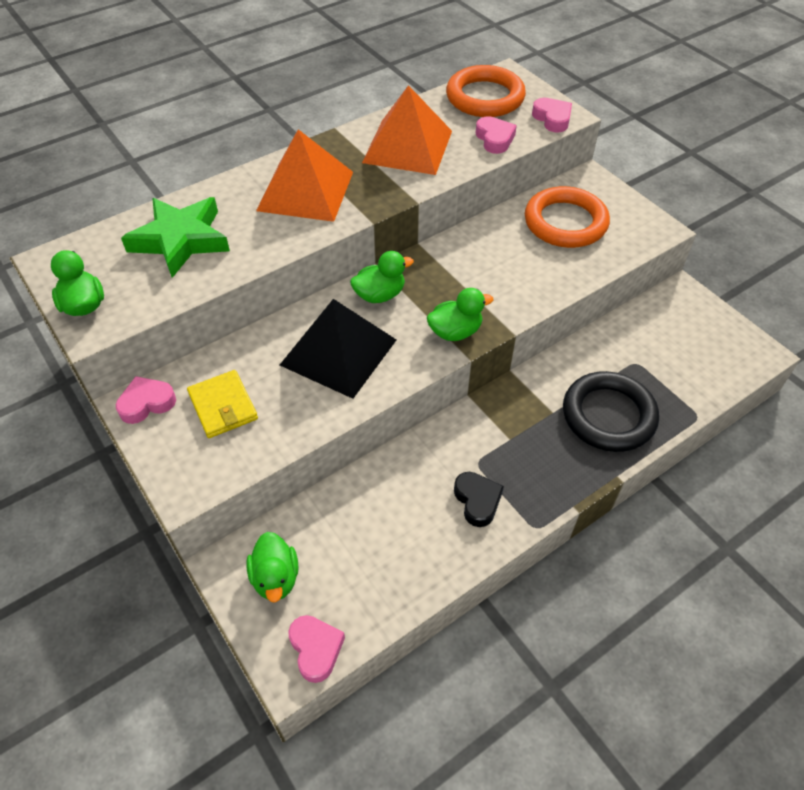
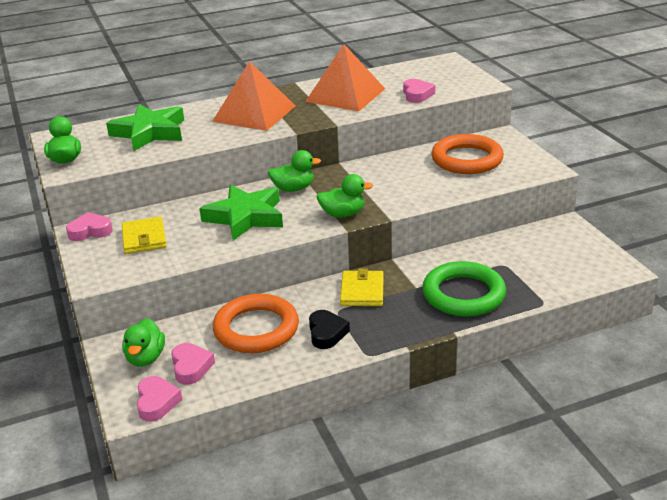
camera: 15 degrees right, 20 degrees down
black pyramid [280,299,396,399] -> green star [199,185,283,241]
orange ring [446,65,526,117] -> orange ring moved to [213,294,299,353]
pink heart [532,98,572,133] -> pink heart moved to [171,343,215,385]
black ring [563,371,659,452] -> green ring [422,261,506,317]
none -> yellow wallet [340,268,384,306]

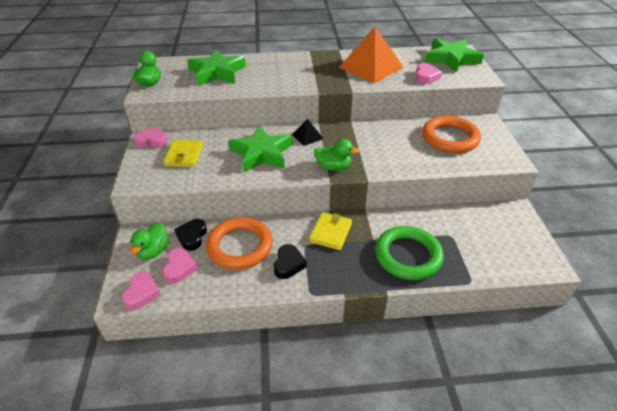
camera: 15 degrees right, 10 degrees up
orange pyramid [212,61,295,131] -> none
green duck [268,150,321,192] -> black pyramid [292,119,324,146]
none -> black heart [174,219,207,251]
none -> green star [425,38,484,73]

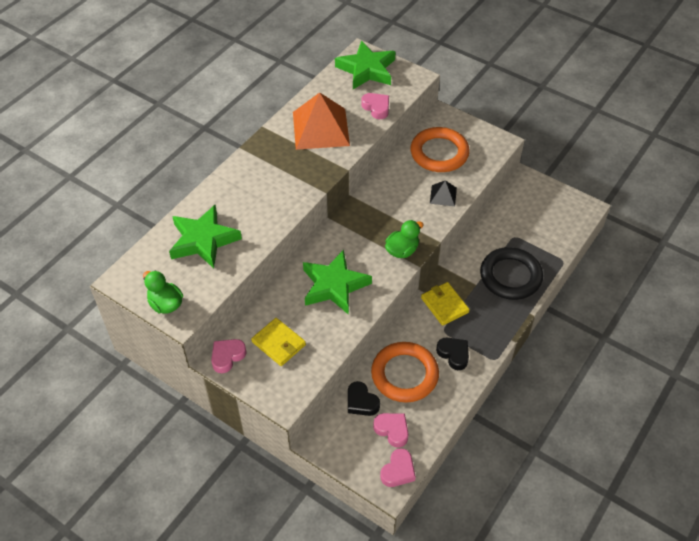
camera: 50 degrees left, 10 degrees up
pink heart [122,271,161,310] -> pink heart turned 75 degrees clockwise [380,448,416,487]
green duck [130,222,169,260] -> none
black pyramid [292,119,324,146] -> black pyramid moved to [430,180,457,206]
green ring [375,226,444,280] -> black ring [480,247,543,300]

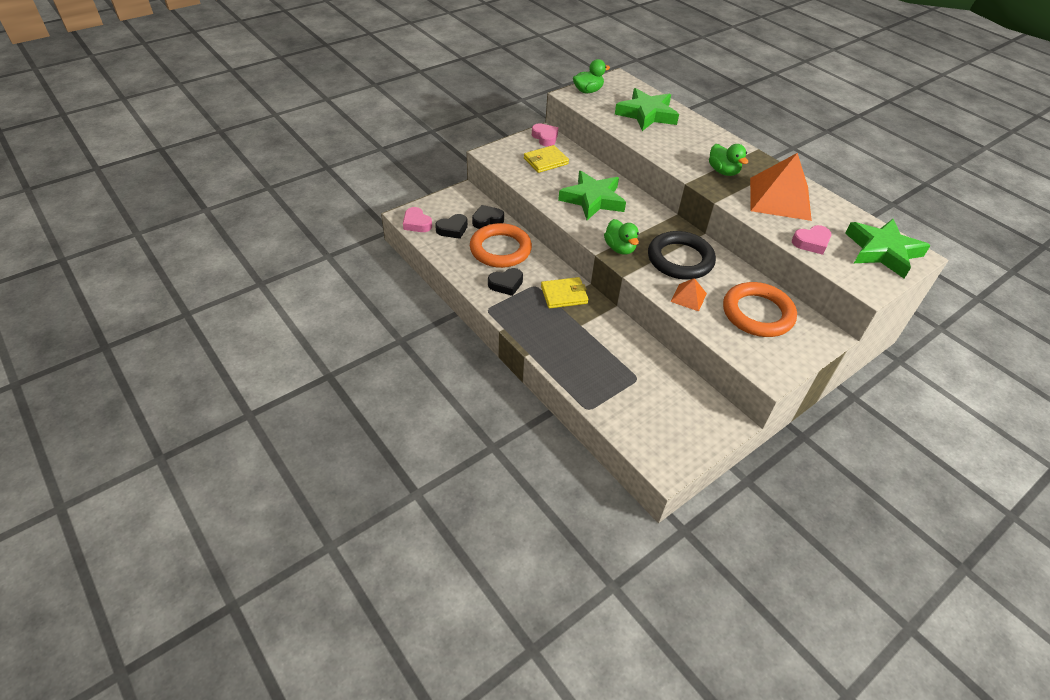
camera: 105 degrees right, 5 degrees down
pink heart [373,413,409,448] -> black heart [435,214,468,239]
black pyramid [430,180,457,206] -> orange pyramid [670,278,707,311]
black ring [480,247,543,300] -> black ring moved to [648,231,716,280]
none -> green duck [709,144,748,176]

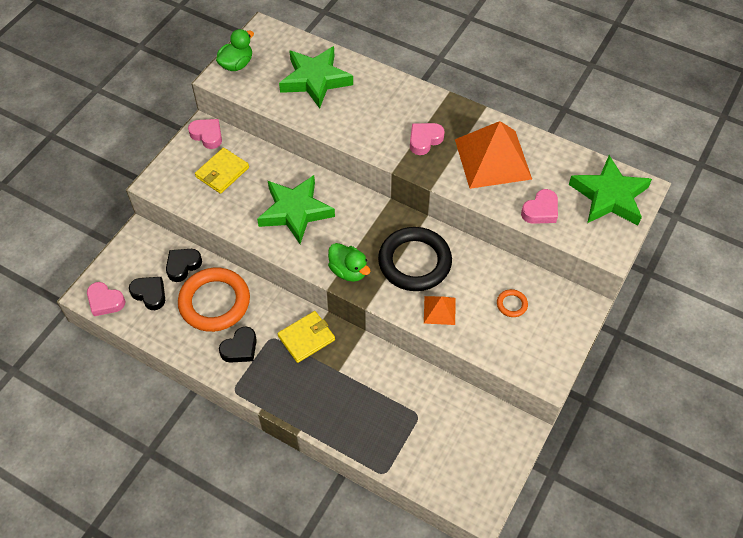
camera: 20 degrees left, 10 degrees up
black heart [435,214,468,239] -> black heart turned 90 degrees counterclockwise [129,277,165,310]
green duck [709,144,748,176] -> pink heart [410,123,445,155]
orange ring [723,282,797,337] -> orange ring [497,289,528,317], size x0.41

